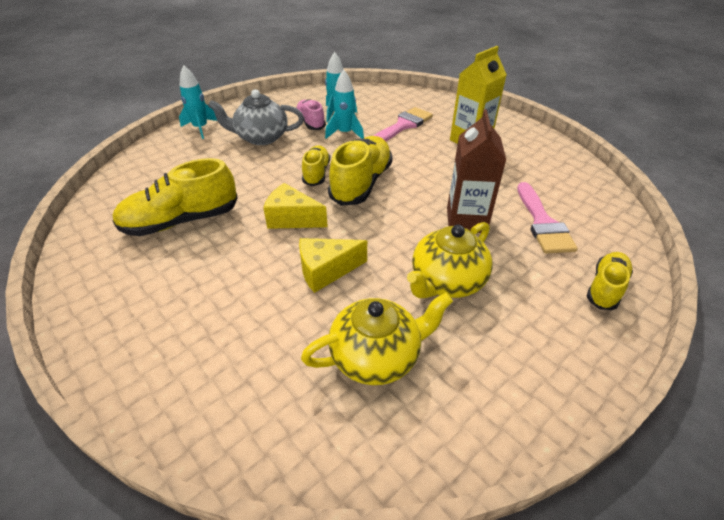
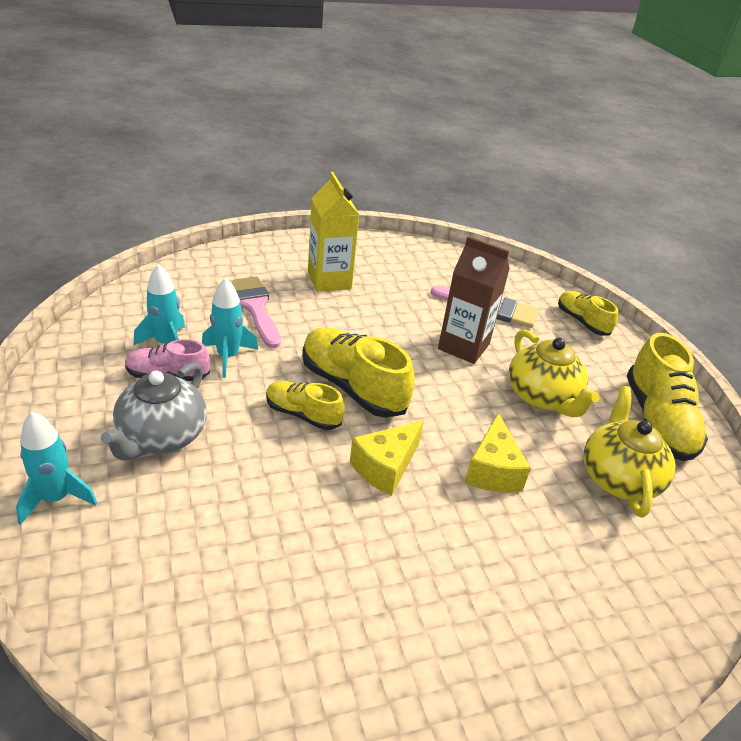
camera: 70 degrees left, 5 degrees down
yellow shoe [112,158,238,236] -> yellow shoe moved to [627,333,708,461]

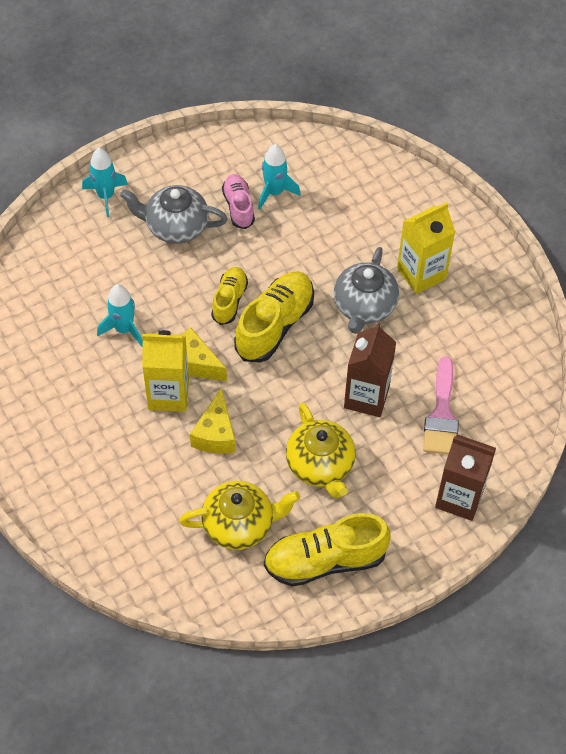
camera: 80 degrees right, 20 degrees up
turquoise rocket [202,277,258,378] -> turquoise rocket moved to [97,284,143,347]
pink brush [229,276,281,348] -> none
yellow cheese [465,413,531,493] -> yellow cheese turned 75 degrees counterclockwise [190,387,236,454]
yellow teapot [509,330,600,417] -> yellow teapot turned 75 degrees counterclockwise [286,403,356,498]
yellow shoe [558,291,618,336] -> brown carton [435,434,496,521]
none -> yellow carton [142,330,189,412]
none -> grey teapot [334,247,399,334]

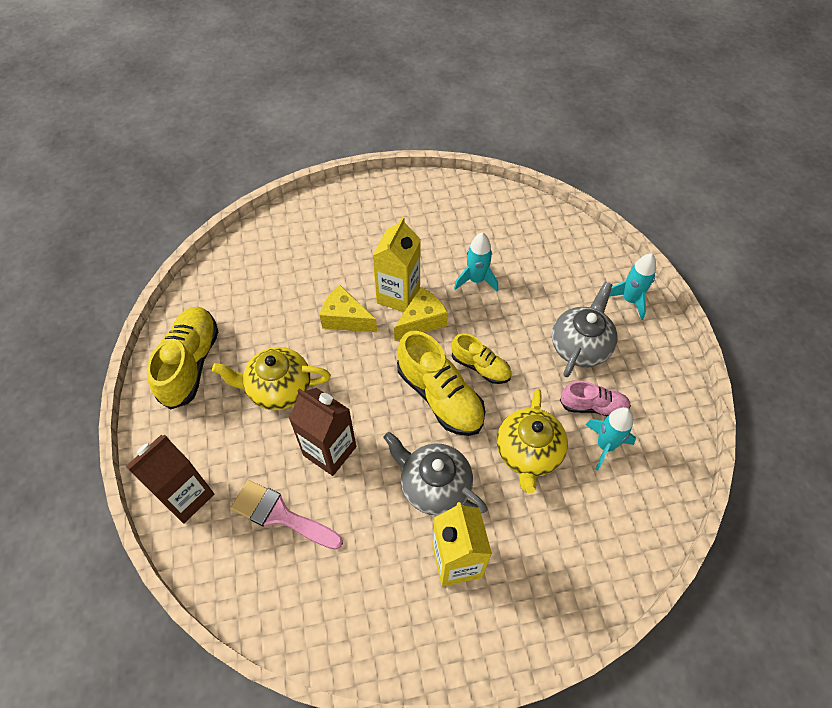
camera: 110 degrees right, 0 degrees up
yellow teapot [179,481,300,550] -> yellow teapot moved to [497,389,568,494]

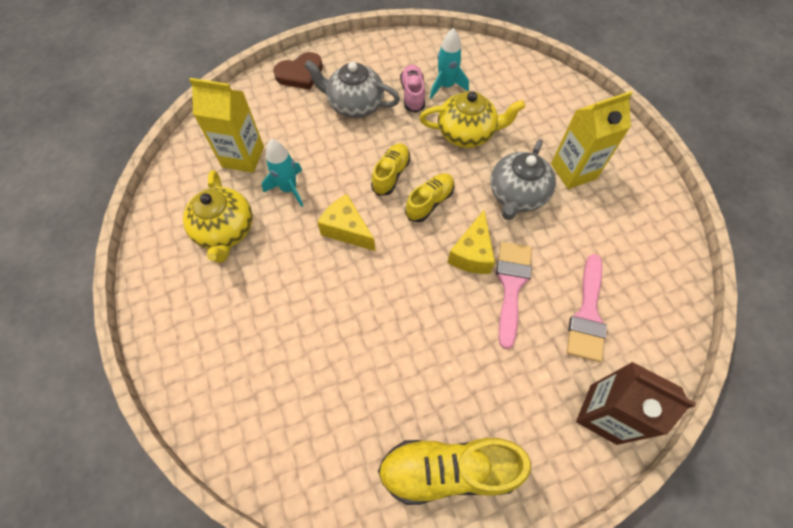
camera: 100 degrees left, 5 degrees up
yellow teapot [212,347,331,410] -> yellow teapot moved to [183,170,253,263]
brown carton [289,388,356,476] -> pink brush [496,242,532,349]
yellow cheese [320,285,377,332] -> yellow cheese moved to [447,210,495,274]
yellow carton [372,216,421,312] -> yellow carton moved to [189,78,264,173]
yellow shoe [397,331,485,436] -> yellow shoe [405,173,455,222], size x0.59
turquoise rocket [609,253,656,320] -> brown heart [273,52,323,90]

